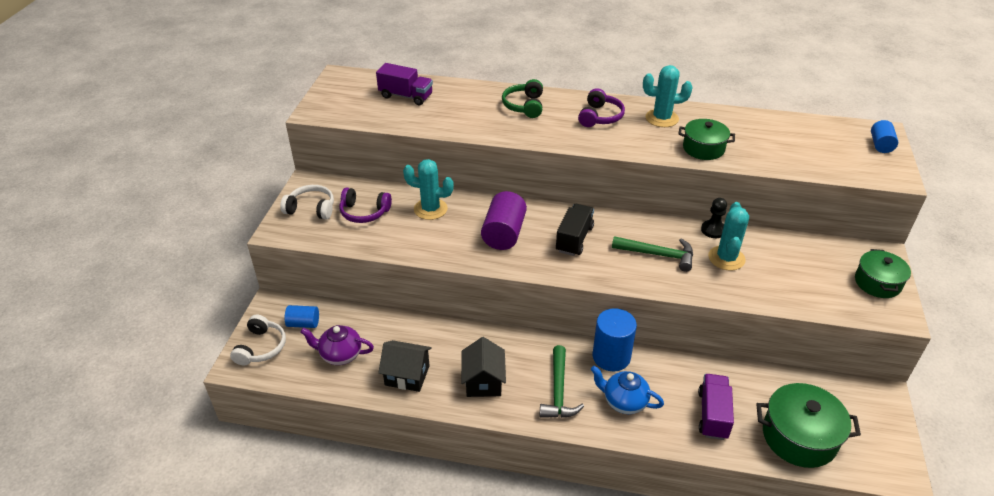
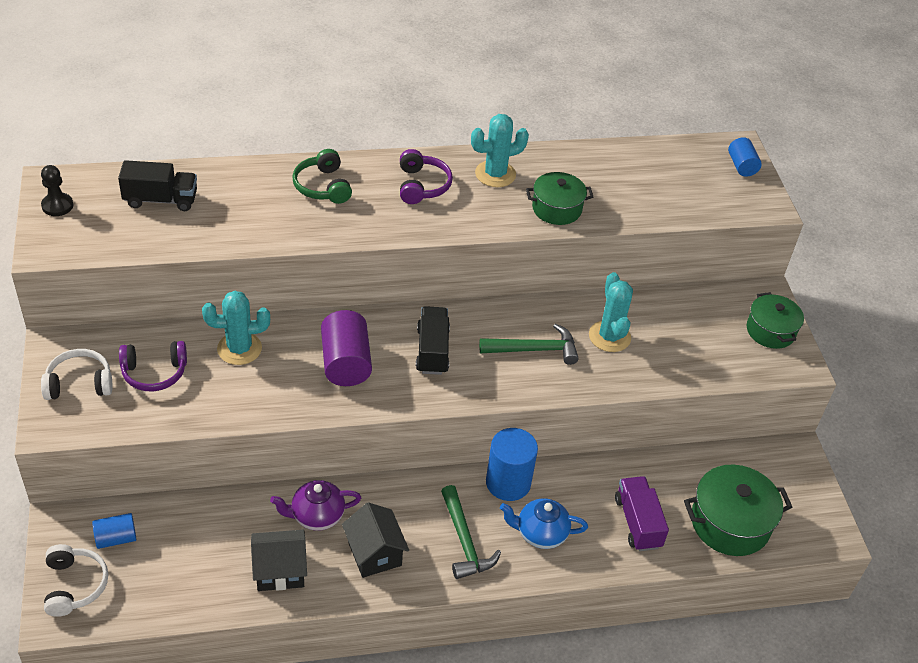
camera: 25 degrees left, 5 degrees up
purple teapot [300,325,374,365] -> purple teapot moved to [270,480,361,531]
purple truck [376,63,433,105] -> black truck [118,160,197,211]
black pawn [701,198,727,238] -> black pawn moved to [41,165,73,216]

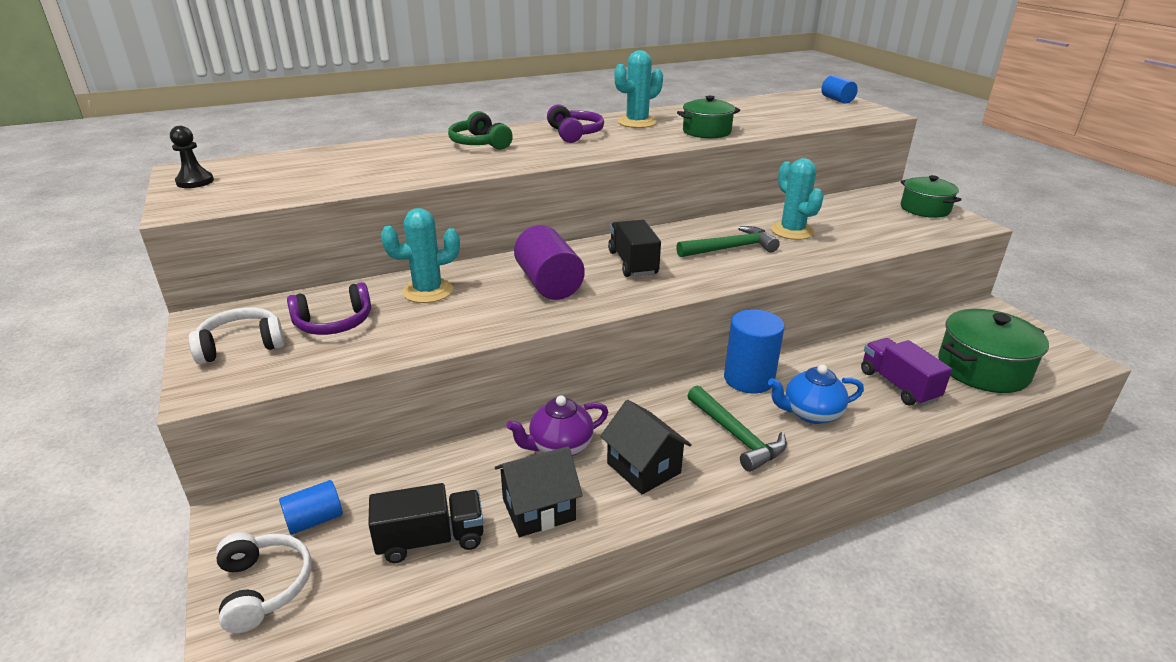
camera: 10 degrees left, 15 degrees down
black truck [118,160,197,211] -> black truck moved to [368,483,484,563]

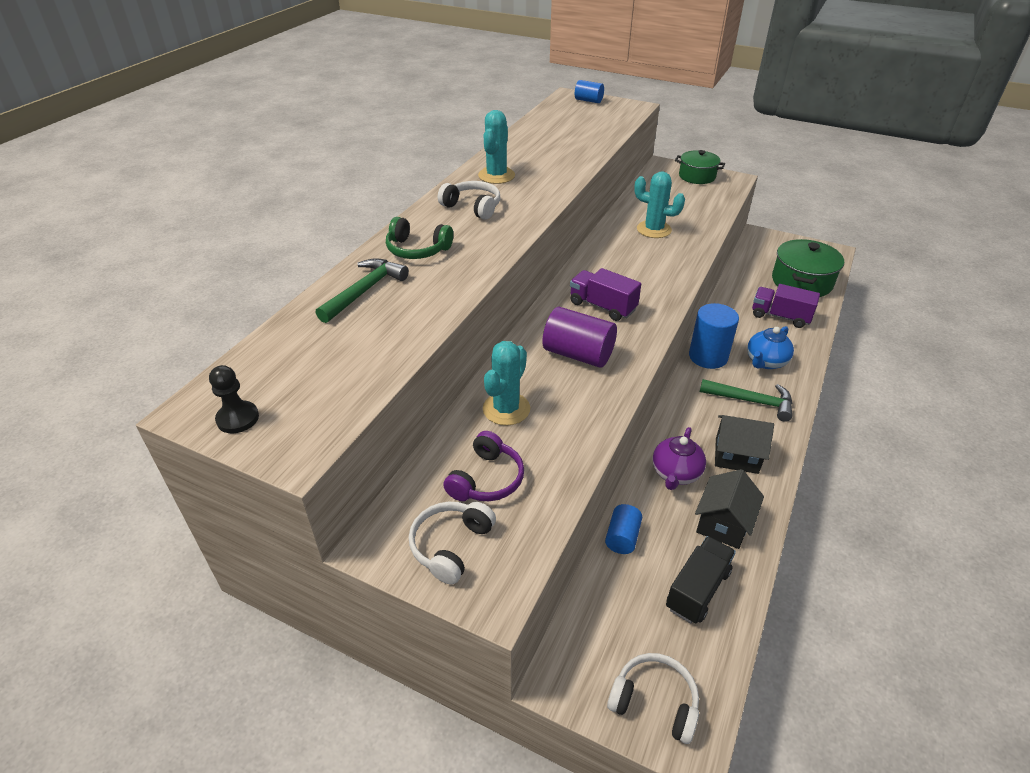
camera: 40 degrees left, 10 degrees up
blue cylinder [279,480,343,535] -> blue cylinder moved to [605,504,642,554]
purple headphones [547,104,604,143] -> white headphones [438,181,500,220]
black truck [608,220,661,277] -> purple truck [570,268,641,321]
green hammer [676,226,780,257] -> green hammer moved to [316,258,409,323]
green pot [677,96,740,139] -> none

